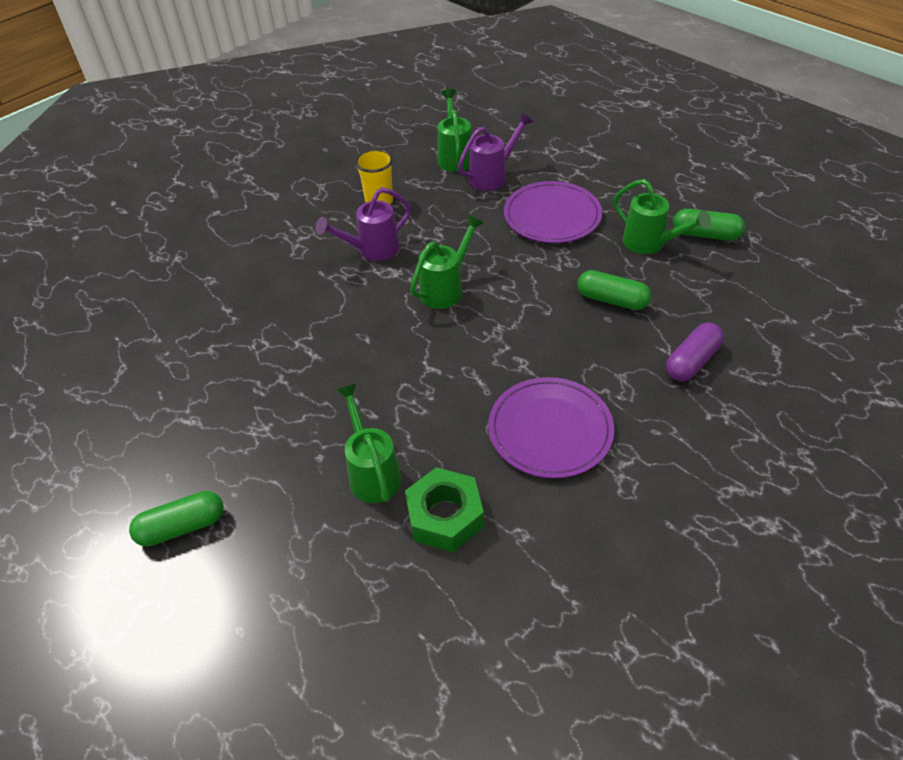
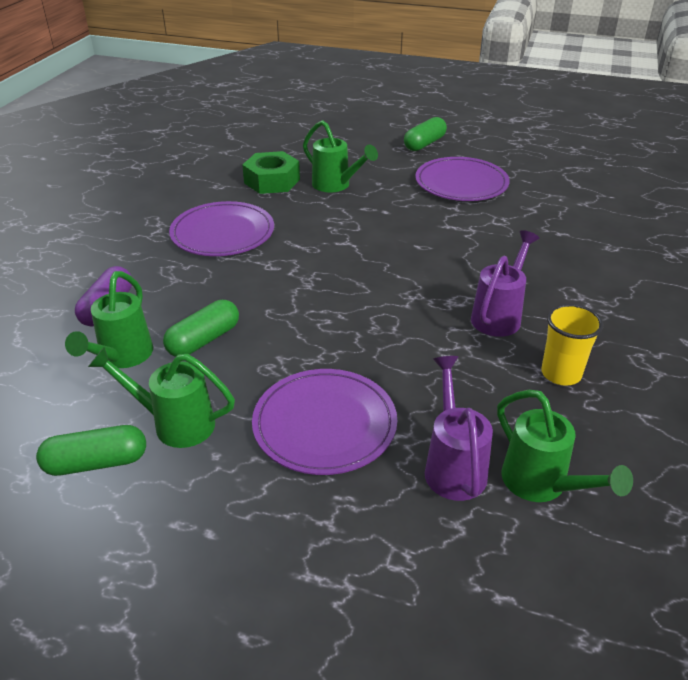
camera: 150 degrees right, 10 degrees down
green watering can [410,215,483,309] -> green watering can moved to [65,271,153,368]
purple watering can [458,112,533,191] -> purple watering can turned 150 degrees clockwise [425,356,493,501]
green capsule [577,270,651,310] -> green capsule turned 45 degrees counterclockwise [163,300,239,357]
none -> purple plate [415,157,510,201]

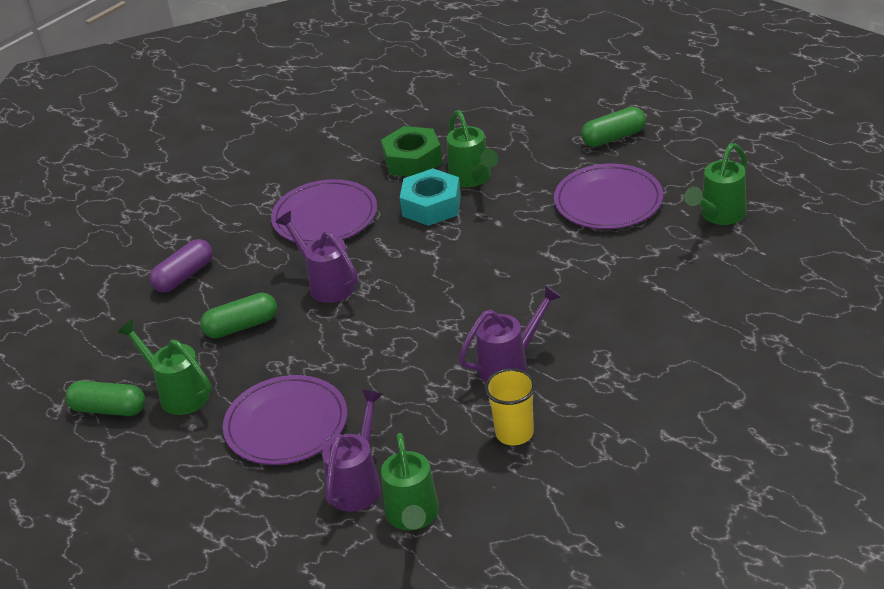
camera: 30 degrees right, 0 degrees up
green watering can [65,271,153,368] -> green watering can moved to [684,143,747,225]
none -> purple watering can [275,211,358,303]
none -> turquoise nut [400,168,461,226]

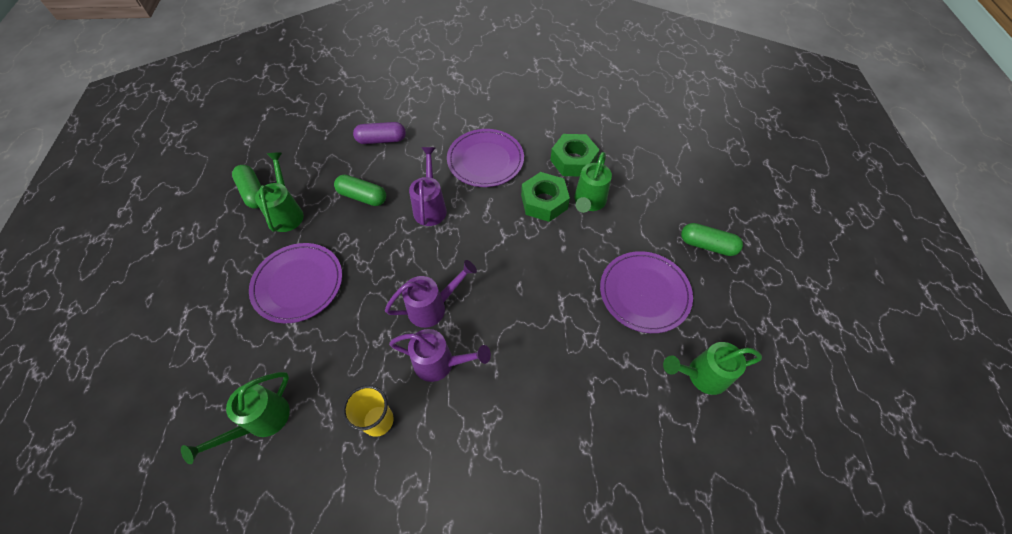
camera: 40 degrees right, 20 degrees up
purple watering can [322,390,383,512] -> purple watering can moved to [385,260,477,328]
turquoise nut [400,168,461,226] -> green nut [521,172,570,222]

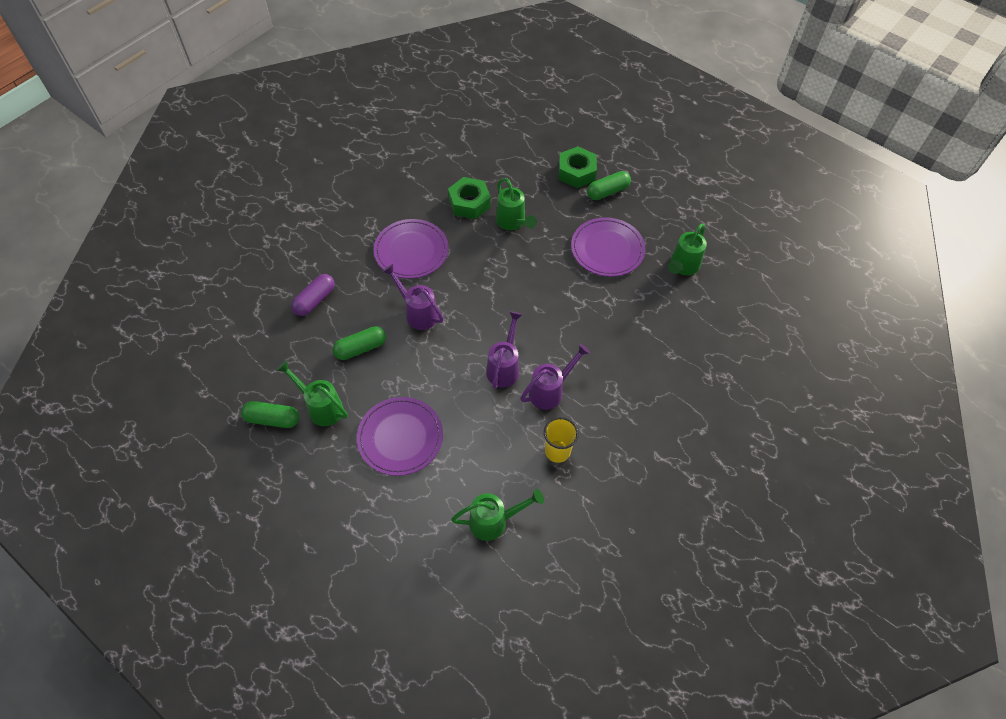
camera: 50 degrees left, 0 degrees up
green watering can [181,372,290,464] -> green watering can turned 90 degrees counterclockwise [451,489,544,541]
green nut [521,172,570,222] -> green nut moved to [559,146,597,188]

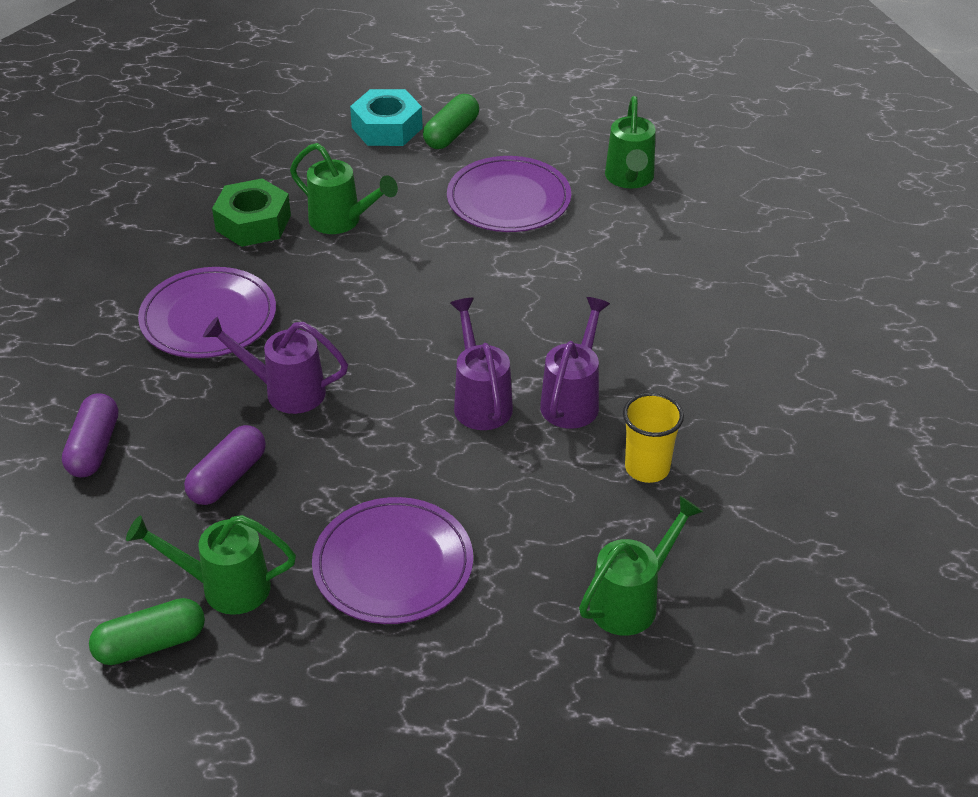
camera: 30 degrees left, 15 degrees down
green capsule [332,326,386,360] -> purple capsule [184,425,266,505]
green nut [559,146,597,188] -> turquoise nut [350,89,423,146]

